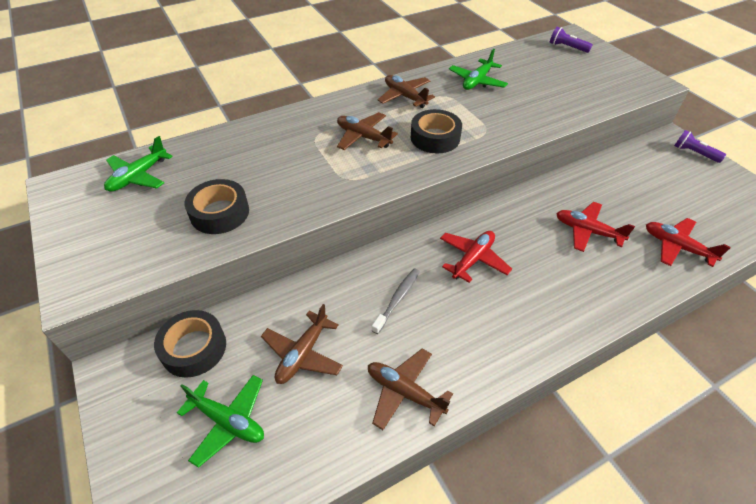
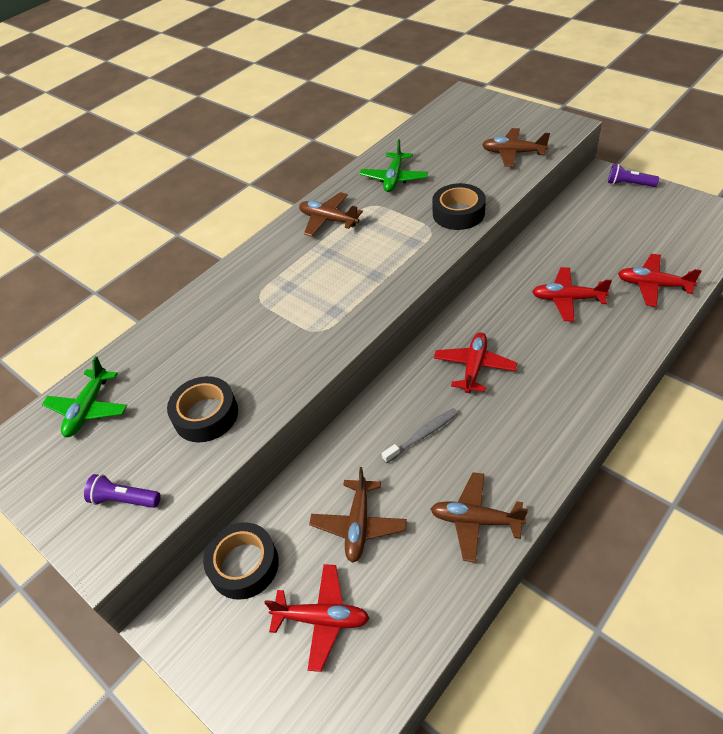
camera: 15 degrees left, 0 degrees up
green plane [177,375,264,468] -> red plane [264,564,369,672]
brown plane [337,112,398,150] -> brown plane moved to [482,128,550,167]
grey toothbrush [371,268,420,334] -> grey toothbrush turned 45 degrees clockwise [382,408,458,463]
black tape [411,109,462,154] -> black tape moved to [432,183,486,230]
purple flashlight [550,27,593,53] -> purple flashlight moved to [84,474,161,508]

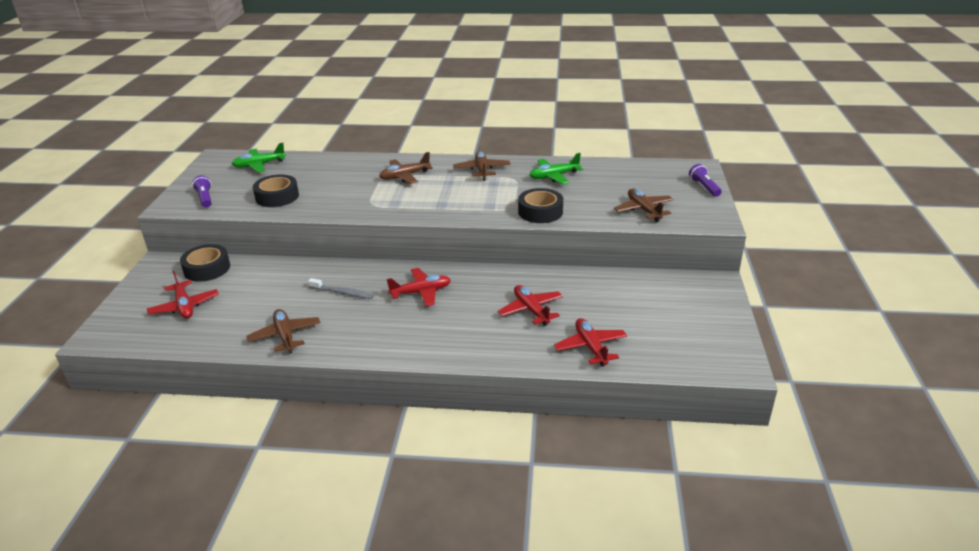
camera: 50 degrees right, 15 degrees down
brown plane [309,467,407,563] -> brown plane moved to [379,152,433,184]
purple flashlight [608,164,659,187] -> purple flashlight moved to [689,164,722,197]

